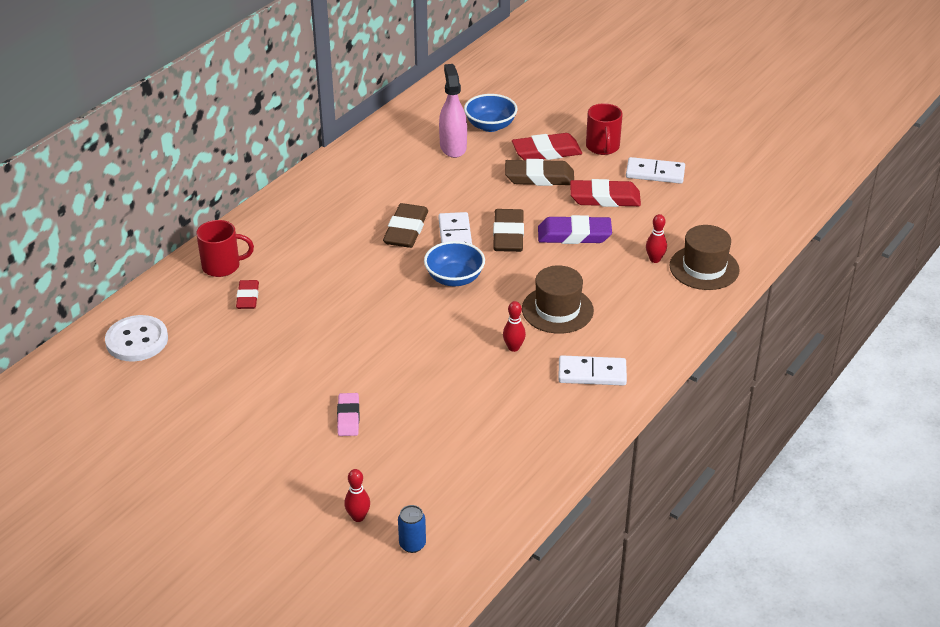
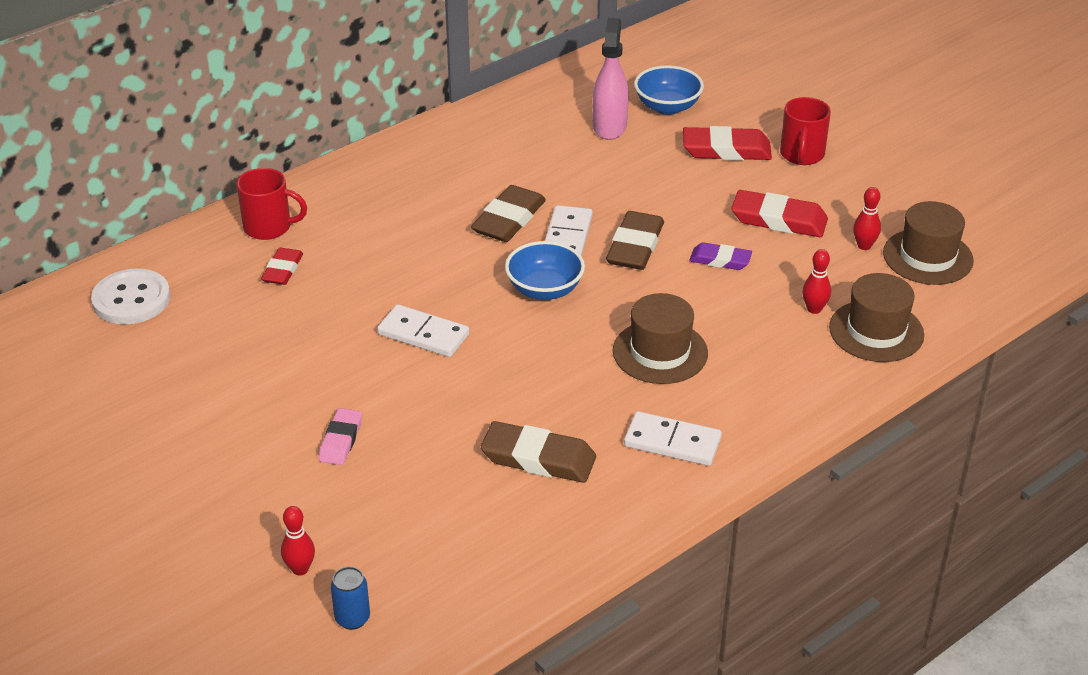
camera: 15 degrees right, 0 degrees up
red bowling pin [503,301,526,352] -> red bowling pin moved to [853,187,881,250]
brown eraser [505,159,574,186] -> brown eraser moved to [481,421,596,483]
purple eraser [538,215,612,244] -> purple eraser [689,242,752,270], size x0.62
white domino [626,157,685,184] -> white domino moved to [377,304,469,357]
none -> brown hat [883,201,974,285]

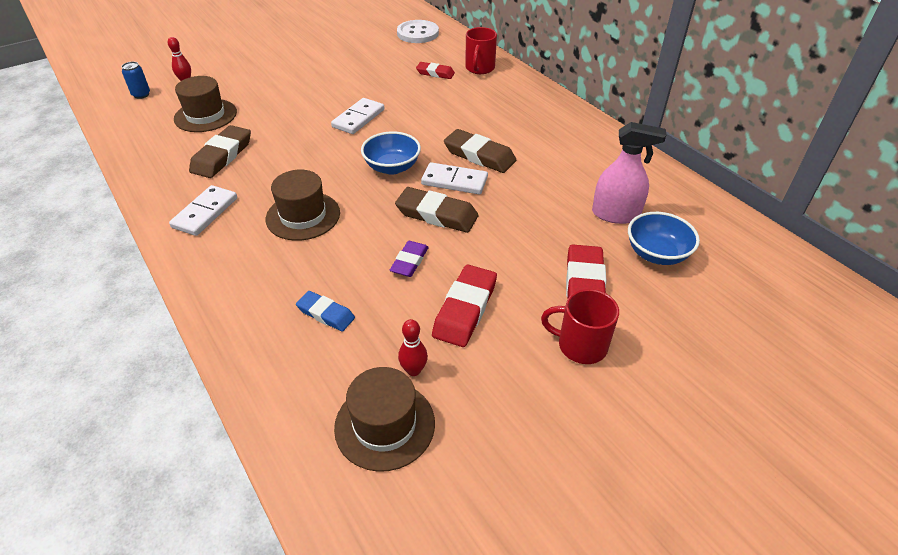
camera: 95 degrees right, 5 degrees up
pink eraser [319,408,362,465] -> none
red bowling pin [802,249,831,314] -> blue eraser [296,291,355,332]
brown hat [829,273,924,362] -> brown hat moved to [174,76,237,132]

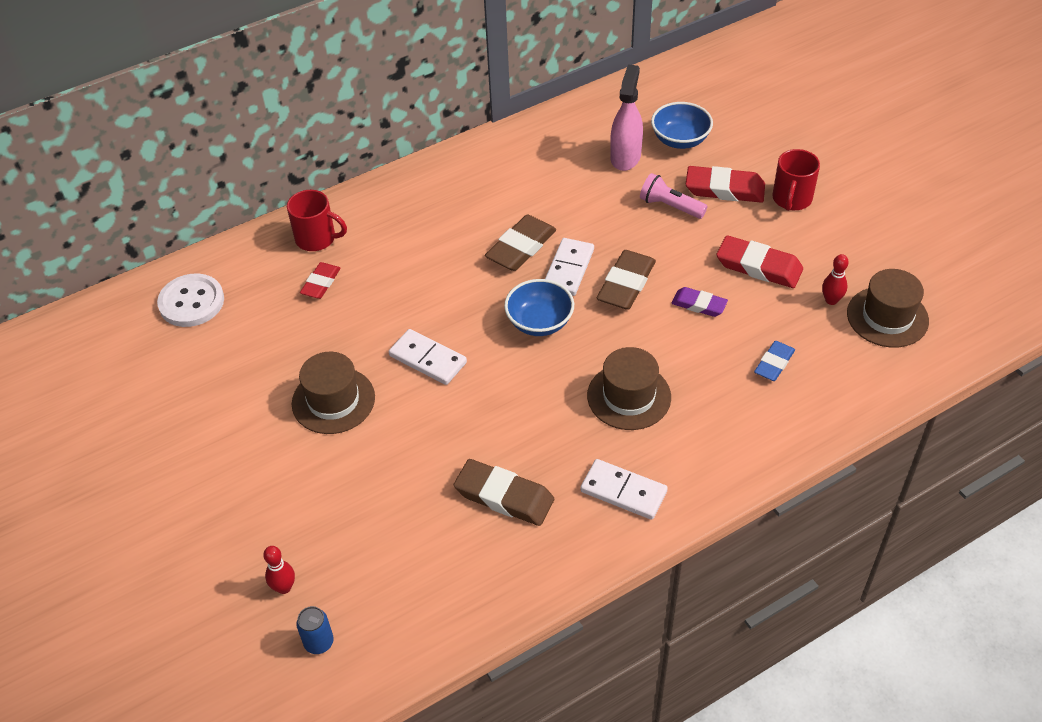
camera: 85 degrees left, 5 degrees up
brown hat [174,76,237,132] -> brown hat moved to [292,352,375,434]
none -> pink flashlight [640,173,707,219]

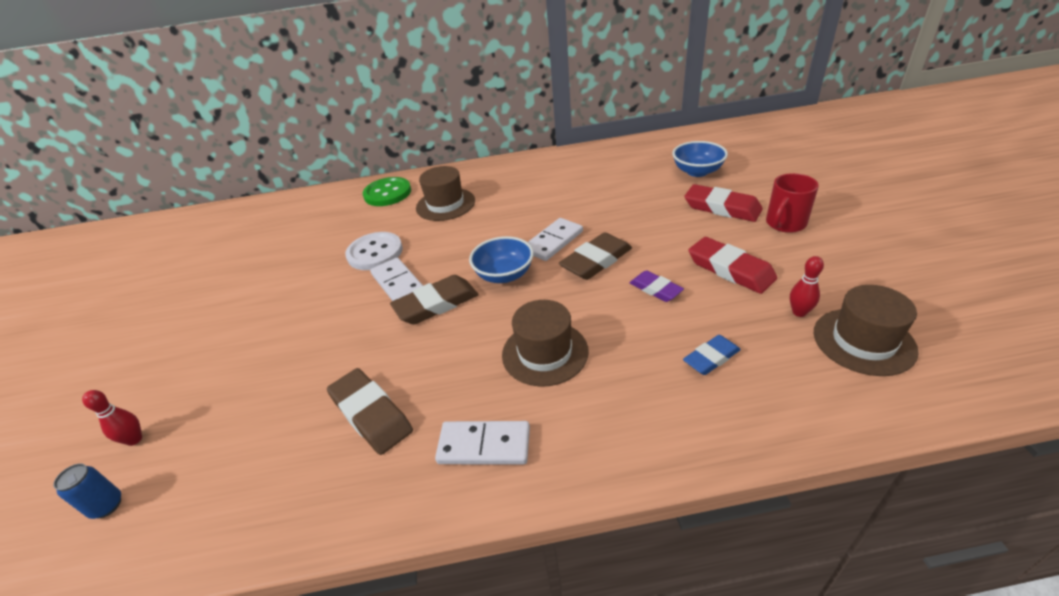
camera: 25 degrees right, 10 degrees down
white button [157,273,224,327] -> white button moved to [345,232,403,270]
red mug [287,190,347,251] -> green button [363,177,411,206]
brown hat [292,352,375,434] -> brown hat moved to [416,166,475,221]
red eraser [300,262,341,299] -> none
brown eraser [485,215,556,271] -> brown eraser moved to [390,275,479,325]
white domino [580,459,668,520] -> white domino turned 45 degrees counterclockwise [435,421,530,464]
pink spray bottle [610,64,643,171] -> none
pink flashlight [640,173,707,219] -> none

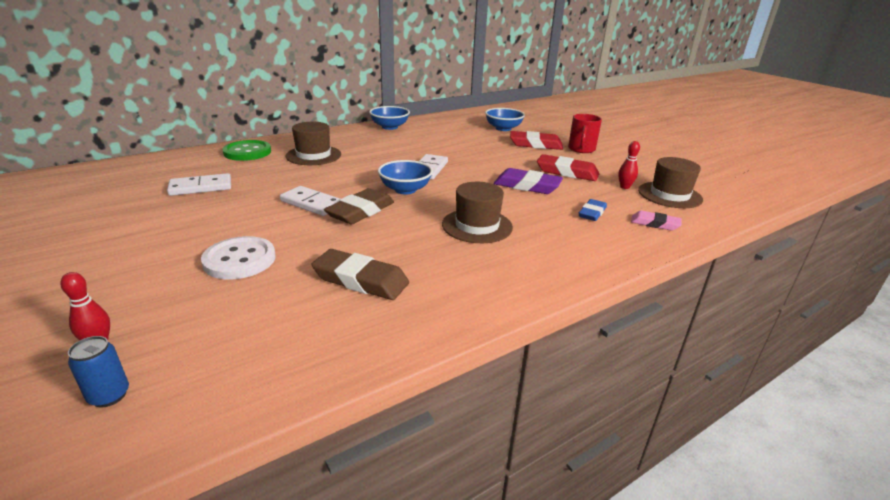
camera: 30 degrees left, 10 degrees down
white button [345,232,403,270] -> white button moved to [201,236,275,279]
white domino [435,421,530,464] -> white domino moved to [167,173,231,196]
brown eraser [559,232,632,280] -> none
purple eraser [630,270,684,302] -> purple eraser [494,168,563,194], size x1.61
none -> blue bowl [369,106,410,130]
none -> pink eraser [631,210,682,231]

